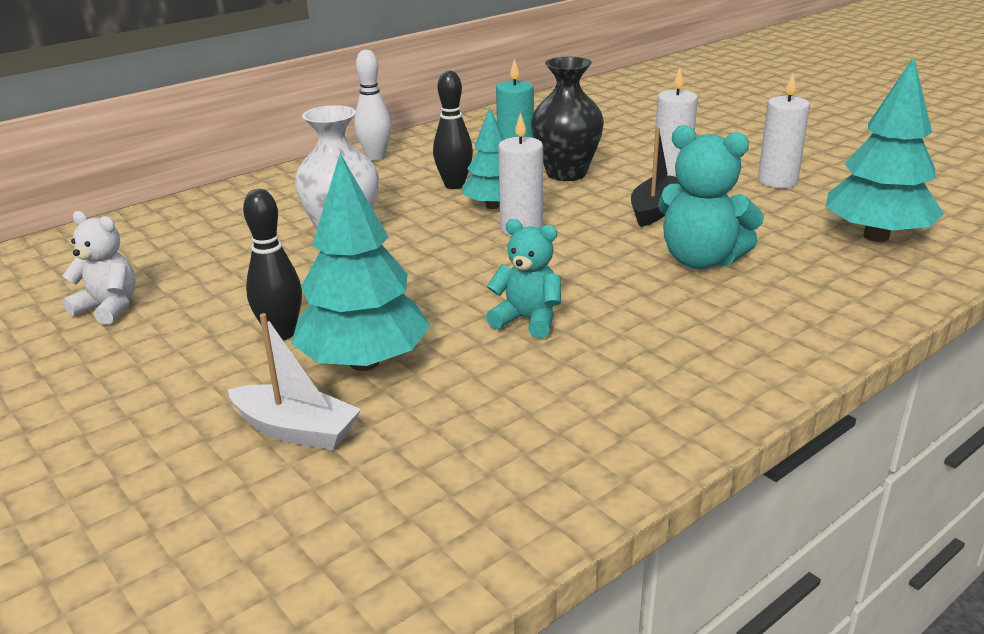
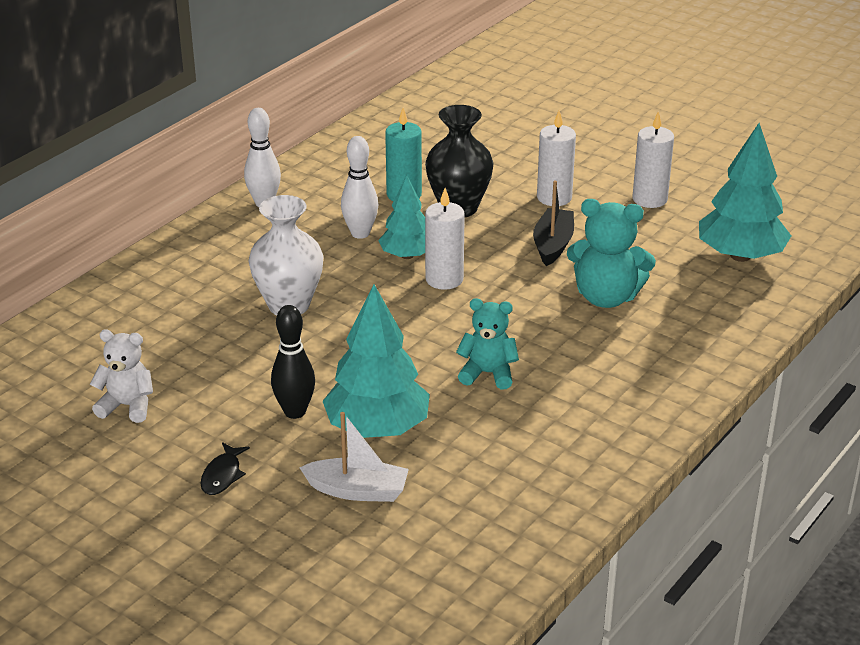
camera: 15 degrees left, 5 degrees up
black bowling pin [433,71,473,189] -> white bowling pin [341,136,378,239]
none -> black fish [200,442,250,495]

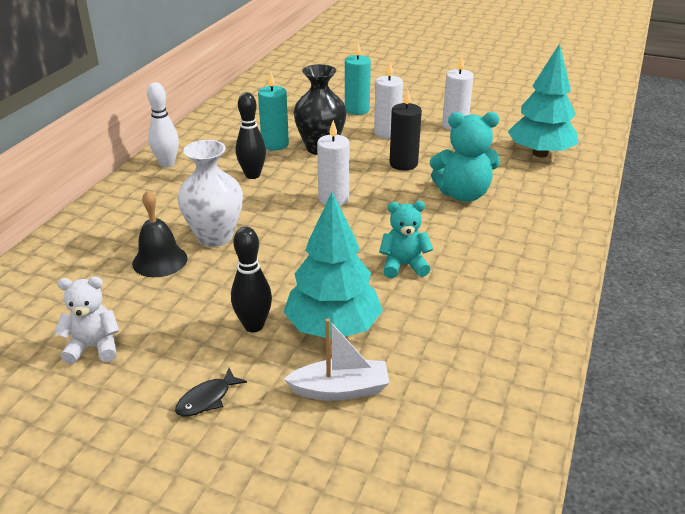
camera: 15 degrees left, 0 degrees up
black fish [200,442,250,495] -> black fish turned 45 degrees clockwise [175,368,247,417]
white bowling pin [341,136,378,239] -> black bowling pin [236,92,266,179]
turquoise tree [378,175,425,259] -> none
black boat [533,181,574,266] -> black candle [390,89,422,170]
none -> black bell [132,190,188,277]
none -> turquoise candle [345,42,371,115]

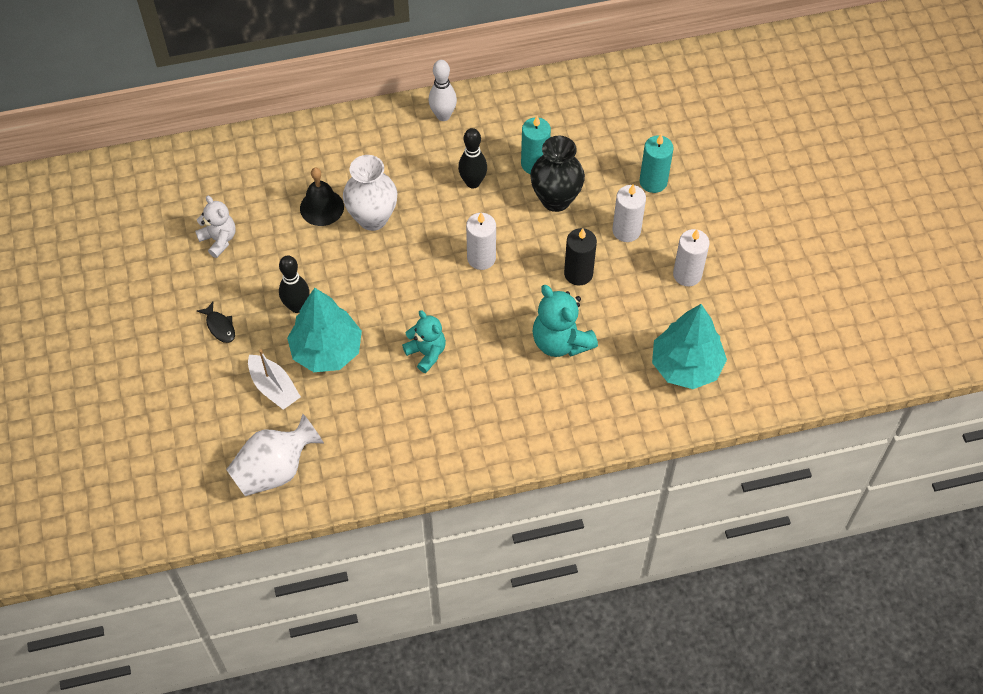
camera: 55 degrees right, 25 degrees up
black fish [175,368,247,417] -> black fish turned 135 degrees counterclockwise [197,302,235,343]
none -> white vase [226,414,324,496]

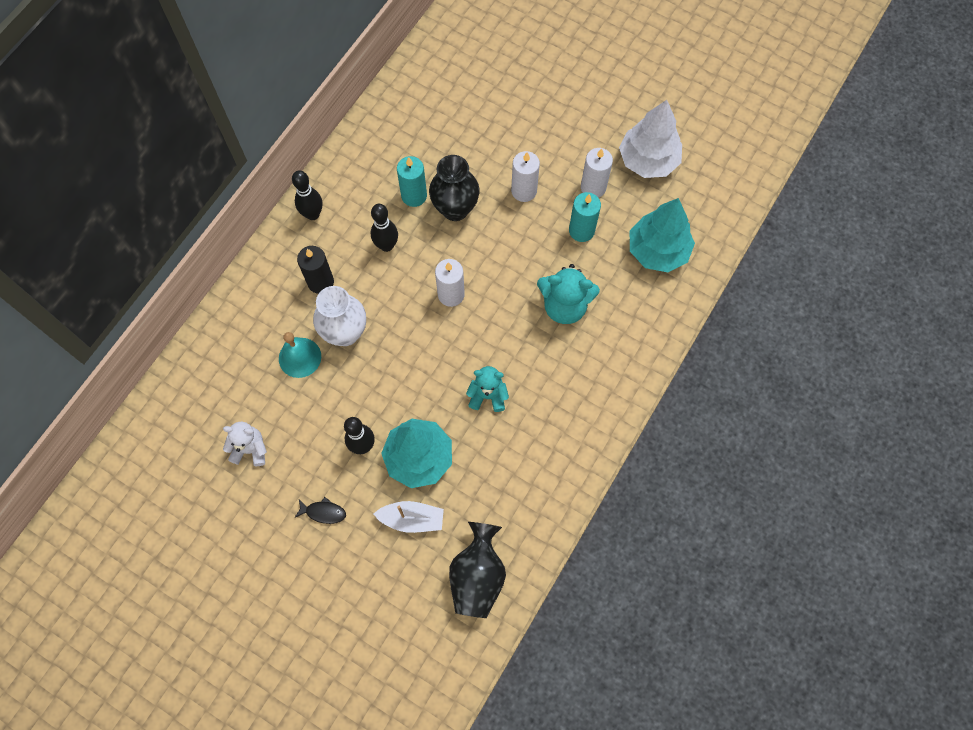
camera: 45 degrees left, 10 degrees up
white vase [226,414,324,496] -> black vase [449,522,506,618]
black bell [300,168,344,226] -> turquoise bell [279,332,321,378]
white bowling pin [429,60,457,121] -> black bowling pin [292,170,322,220]
black candle [564,228,597,286] -> black candle moved to [297,246,334,294]
turquoise candle [640,134,673,193] -> turquoise candle moved to [569,192,601,242]
none -> white tree [619,100,682,178]

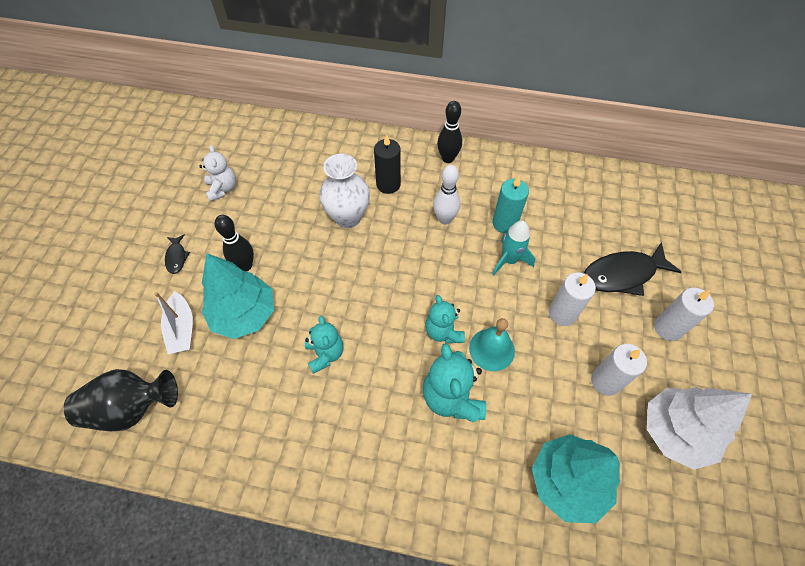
camera: 70 degrees right, 10 degrees down
turquoise bell [279,332,321,378] -> turquoise bell moved to [469,318,515,371]
black bowling pin [371,204,398,252] -> white bowling pin [433,165,460,225]
black vase [429,155,479,221] -> turquoise rocket [492,220,536,275]
white candle [435,259,465,307] -> white candle moved to [654,288,714,341]
turquoise candle [569,192,601,242] -> none
none -> turquoise teddy bear [425,295,465,343]
none -> black fish [584,242,681,296]

